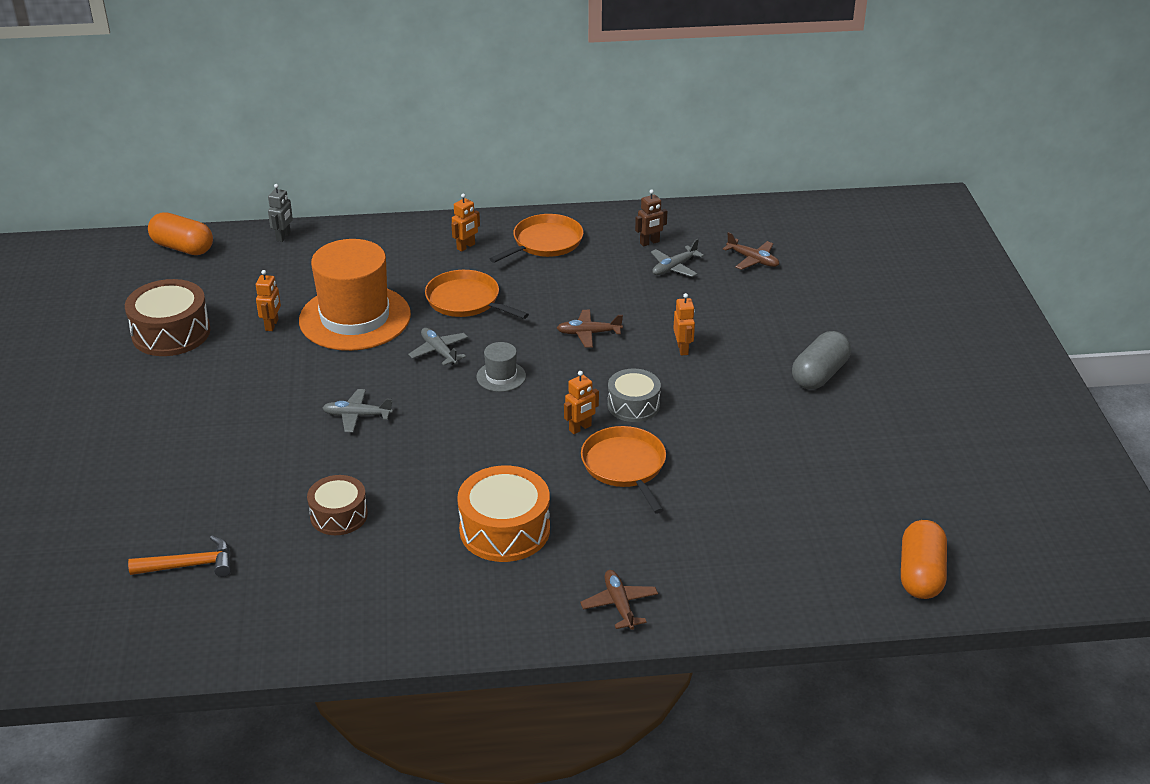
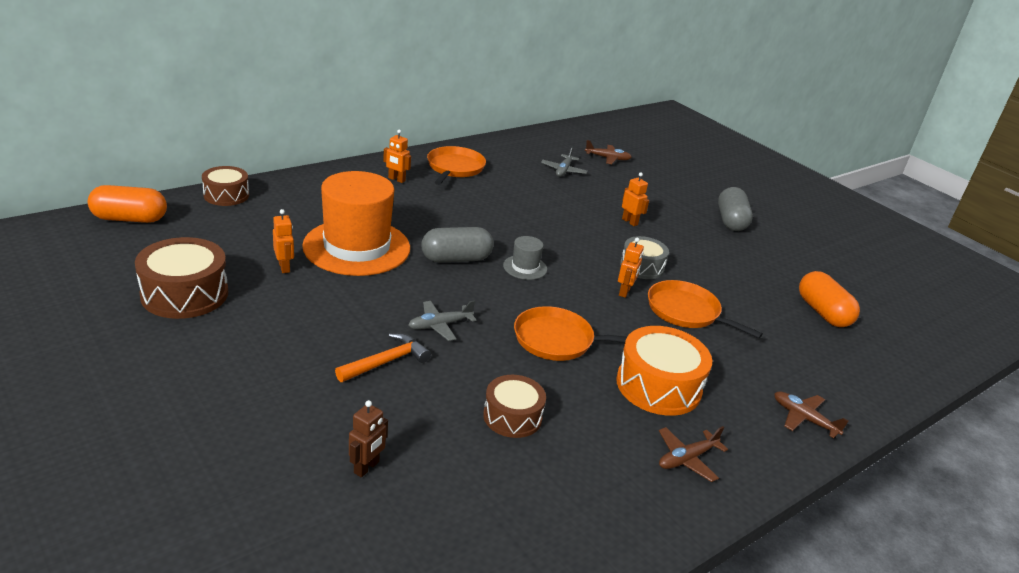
camera: 35 degrees left, 5 degrees down
orange hammer [128,536,231,577] -> orange hammer moved to [335,333,431,382]
grey robot [268,184,293,242] -> brown drum [202,166,249,206]
grey plane [408,328,468,365] -> grey capsule [421,227,494,263]
orange pan [425,270,529,319] -> orange pan moved to [514,306,627,361]
orange robot [451,193,480,252] -> orange robot turned 105 degrees clockwise [383,130,411,183]
brown plane [557,310,623,348] -> brown plane moved to [659,426,728,482]
brown robot [635,190,667,247] -> brown robot moved to [349,400,388,477]
orange capsule [901,520,947,599] -> orange capsule moved to [799,271,860,327]

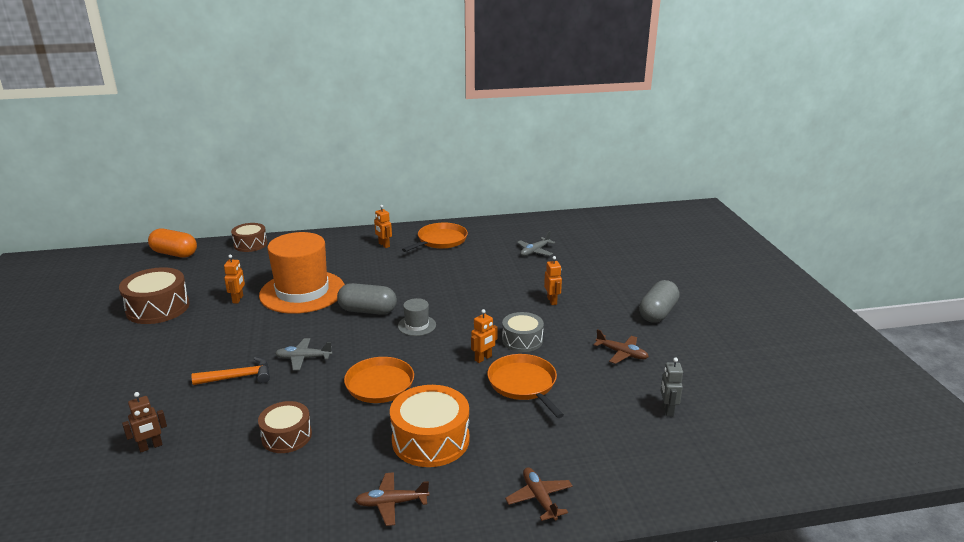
camera: 30 degrees right, 5 degrees down
brown plane [585,140,632,164] -> brown plane moved to [594,329,649,364]
orange capsule [799,271,860,327] -> grey robot [660,357,683,416]

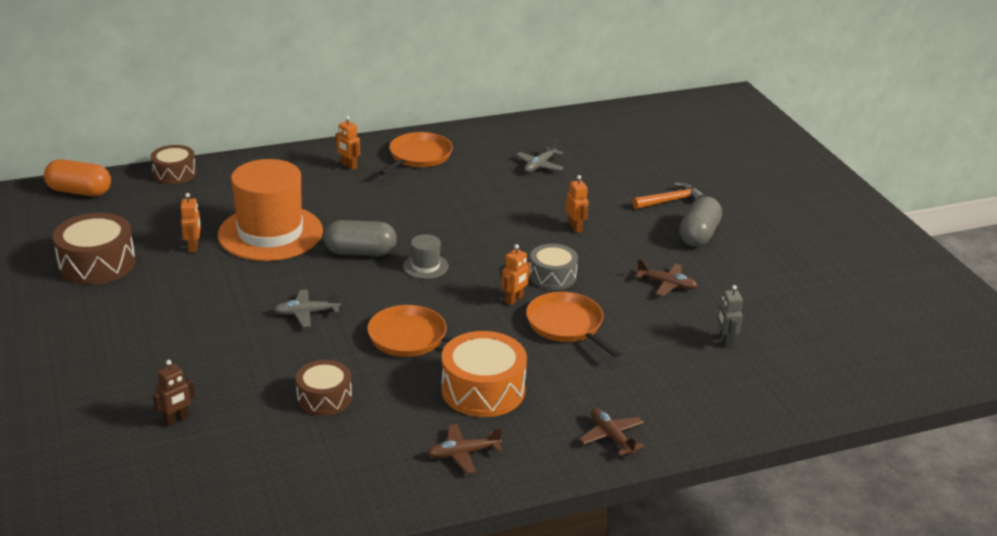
camera: 10 degrees left, 5 degrees up
orange hammer [191,357,270,385] -> orange hammer moved to [632,182,705,209]

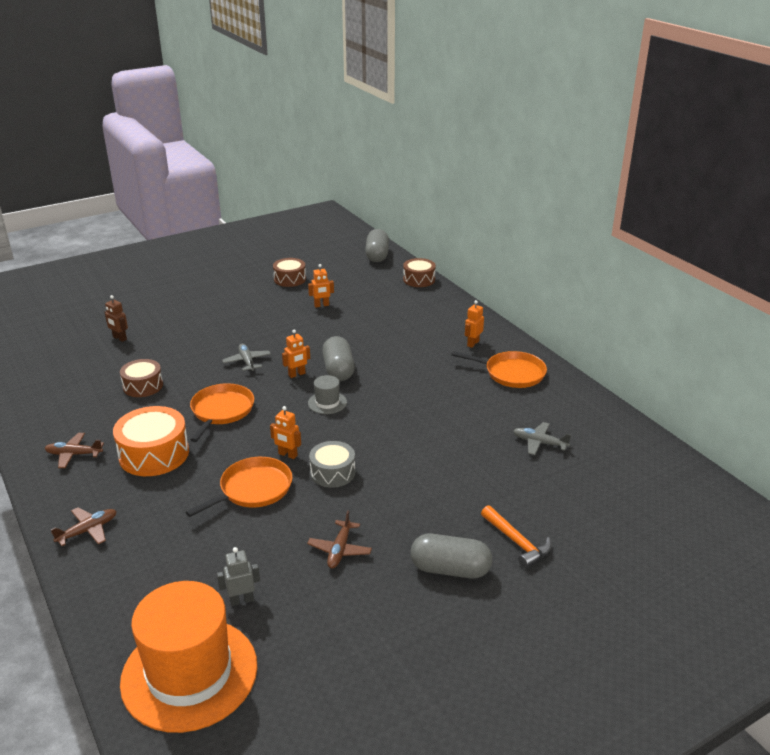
camera: 80 degrees right, 0 degrees up
orange capsule [44,159,111,196] -> grey capsule [365,229,389,262]
brown drum [53,213,136,285] -> brown drum [273,258,306,287], size x0.64
orange hat [218,159,323,261] -> orange hat moved to [120,581,257,733]
brown plane [427,424,502,473] -> brown plane turned 60 degrees counterclockwise [45,433,104,468]
orange robot [566,175,588,233] -> orange robot moved to [282,329,310,378]

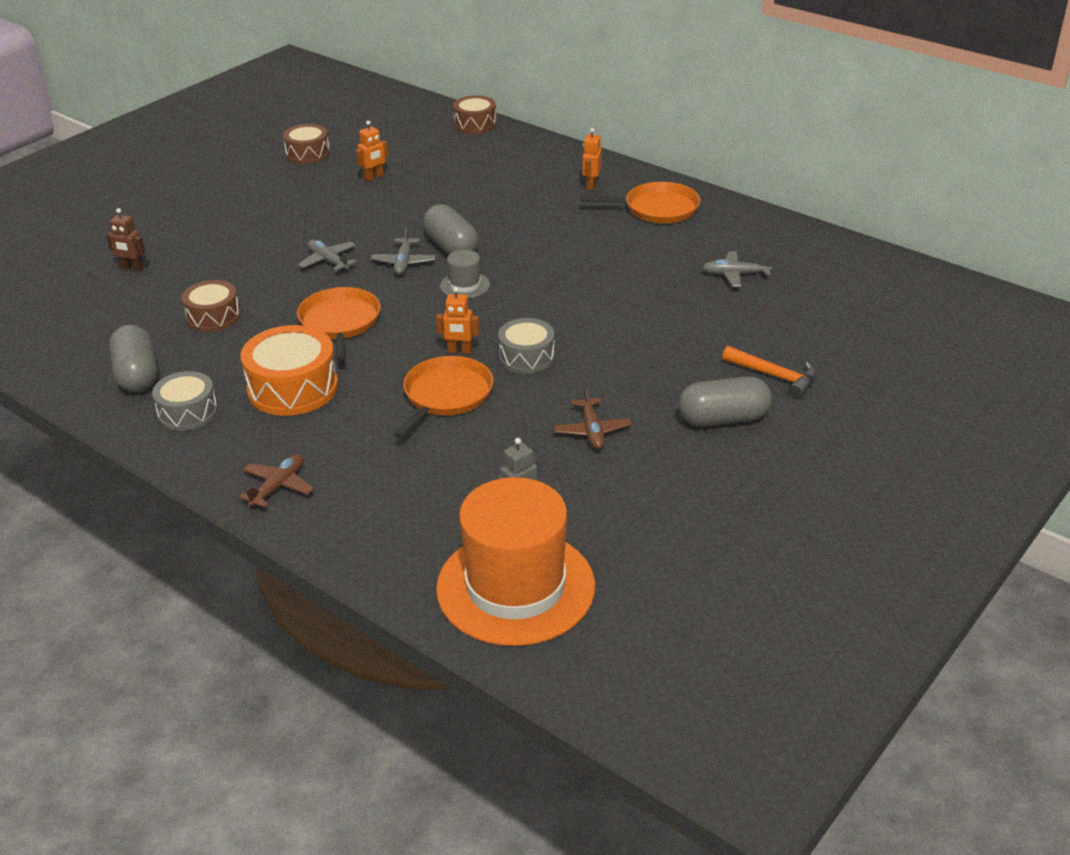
camera: 20 degrees left, 5 degrees up
brown plane [45,433,104,468] -> grey drum [152,371,218,431]
orange robot [282,329,310,378] -> grey plane [371,226,436,275]
grey capsule [365,229,389,262] -> grey capsule moved to [109,325,157,392]

